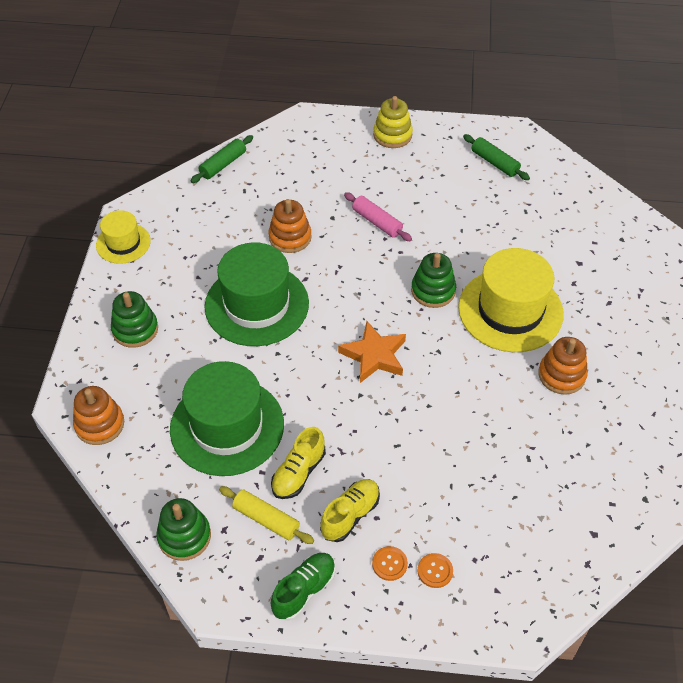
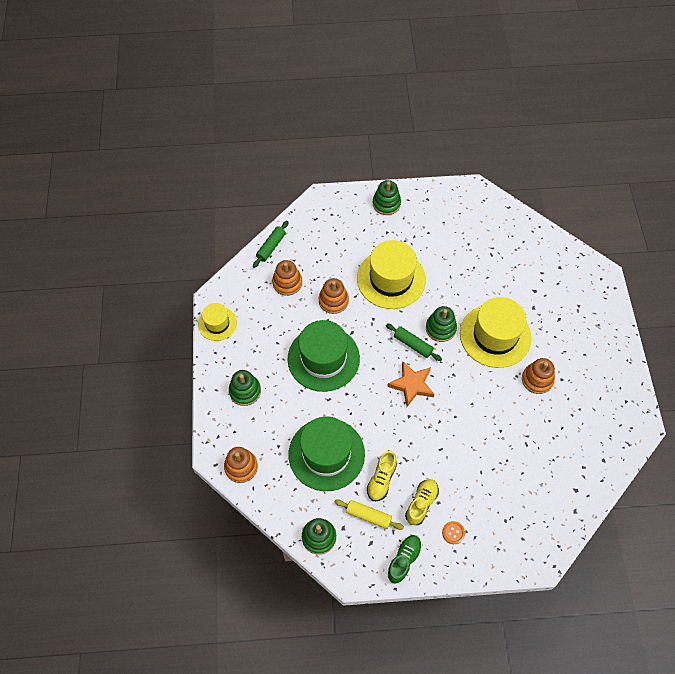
camera: 10 degrees left, 10 degrees up
pink rolling pin [344,192,412,241] -> yellow hat [357,240,426,309]
yellow stacking toy [373,96,413,148] -> green stacking toy [373,180,401,215]
orange button [417,553,453,588] -> none
green rolling pin [463,134,530,180] -> green rolling pin moved to [386,324,442,361]
none -> orange stacking toy [272,260,302,296]

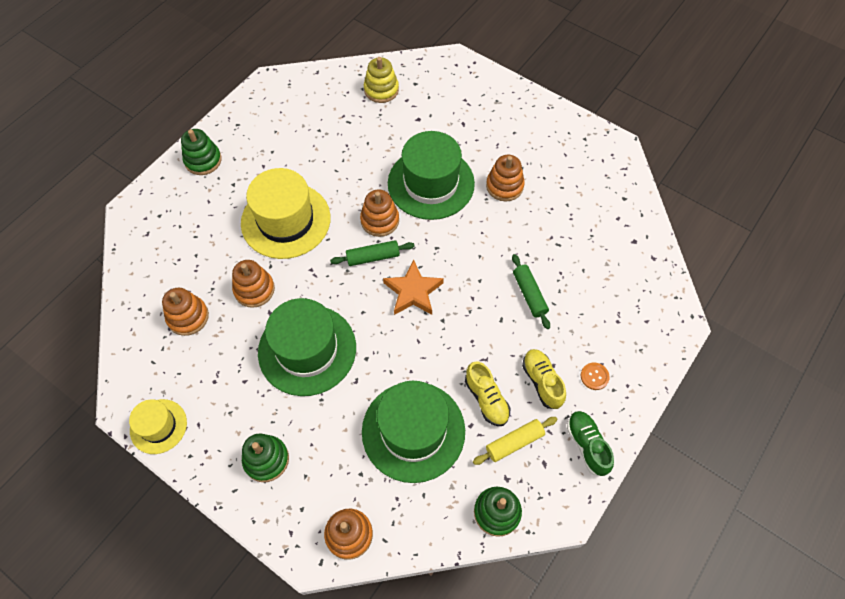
camera: 50 degrees left, 0 degrees up
green rolling pin [253,221,289,268] -> green rolling pin moved to [512,254,550,329]
green stacking toy [426,306,457,342] -> orange stacking toy [360,189,399,237]
yellow hat [460,297,532,368] -> green hat [388,131,475,220]
none -> yellow stacking toy [364,57,399,103]

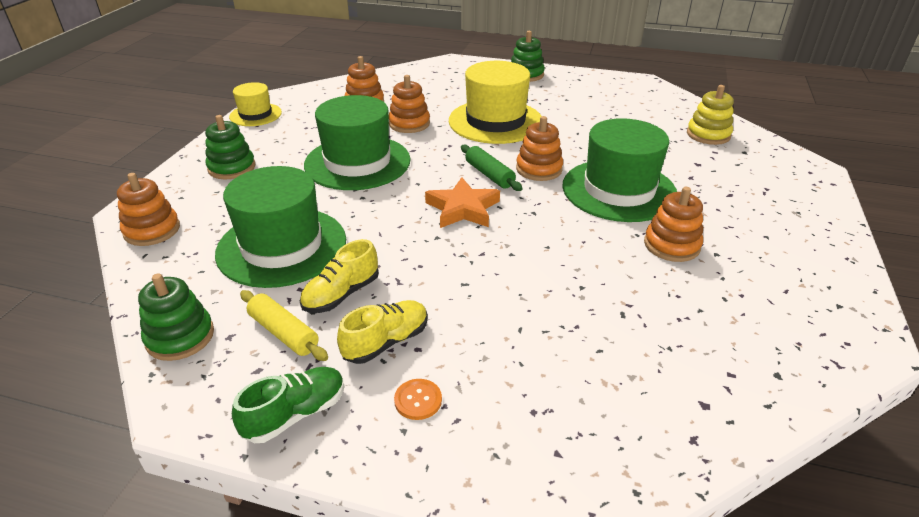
camera: 70 degrees right, 25 degrees down
green rolling pin [512,254,550,329] -> none

